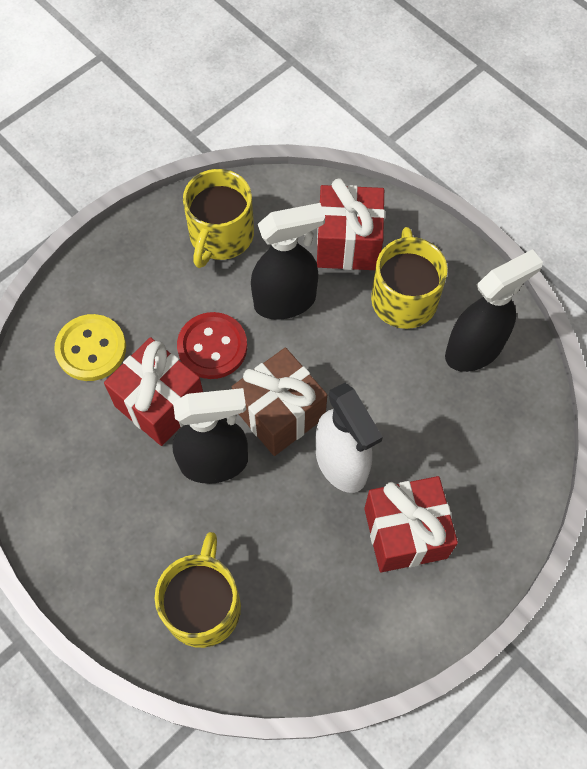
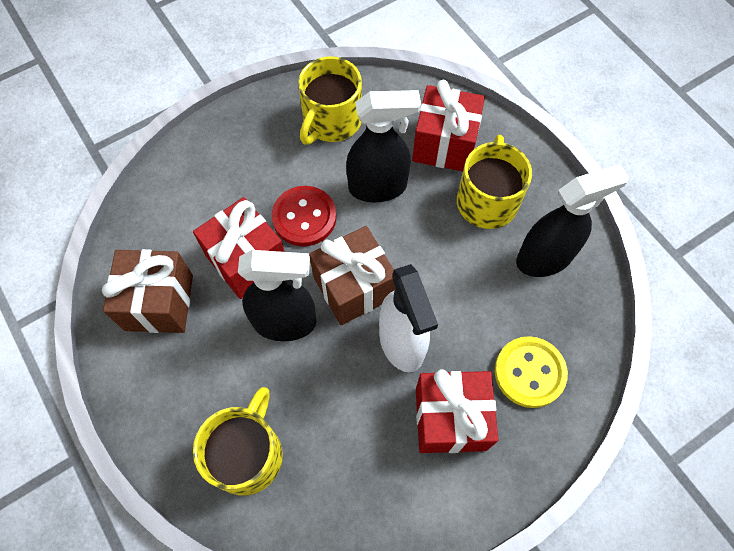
camera: 10 degrees right, 0 degrees up
yellow button [54,314,126,381] -> yellow button moved to [495,336,568,408]
none -> brown gift [102,249,193,333]

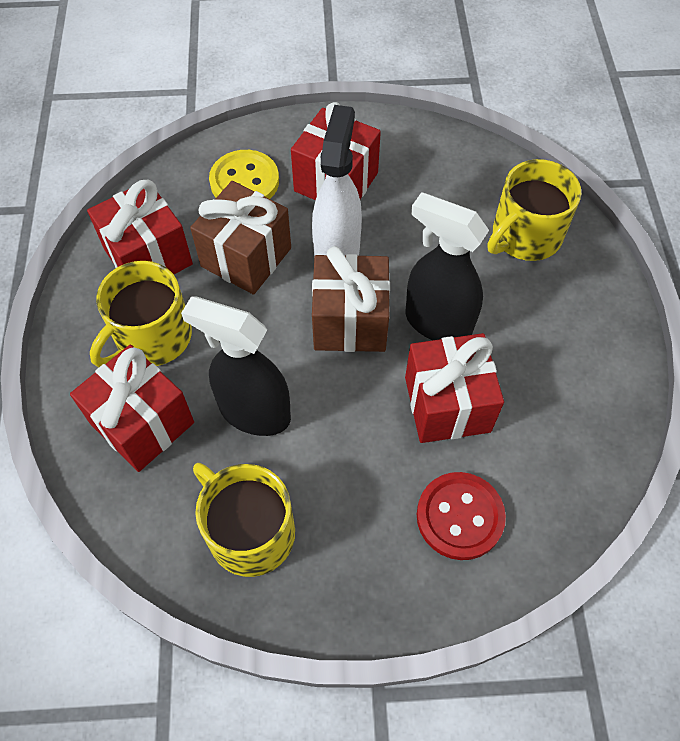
camera: 150 degrees left, 5 degrees down
brown gift [102,249,193,333] -> brown gift moved to [190,181,291,295]
red button [272,186,336,246] -> red button moved to [417,472,506,560]
yellow mug [298,57,362,145] -> yellow mug turned 105 degrees counterclockwise [193,463,295,577]
black spray bottle [516,164,629,277] -> red gift [87,180,193,274]

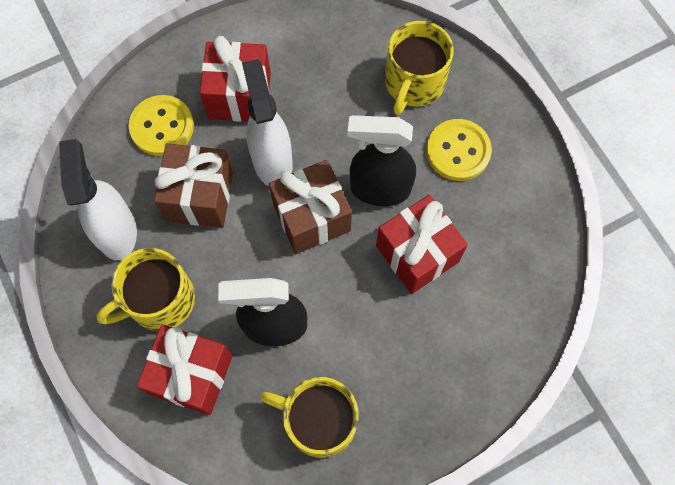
camera: 25 degrees left, 10 degrees up
red gift [87,180,193,274] -> white spray bottle [59,139,137,260]
yellow mug [90,261,192,367] -> yellow mug turned 45 degrees clockwise [96,248,195,331]
red button [417,472,506,560] -> none
none -> yellow button [427,119,492,181]

